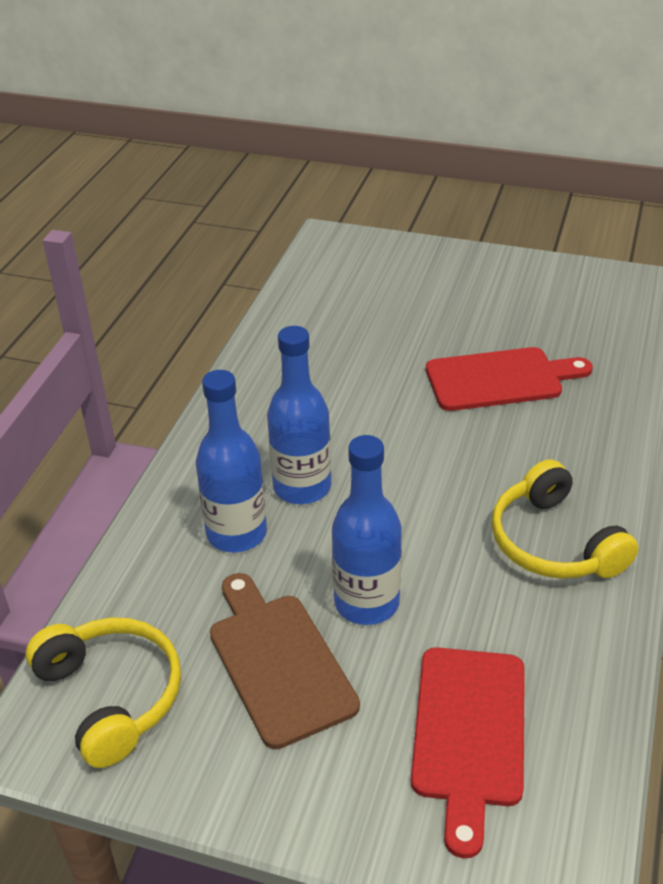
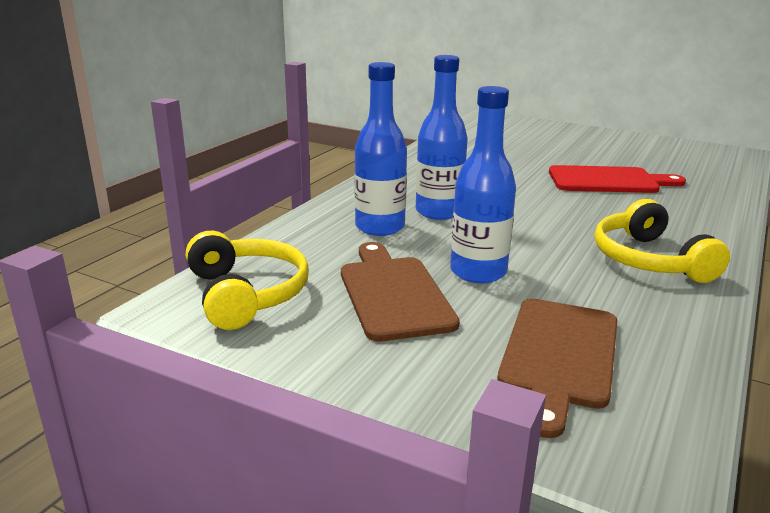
camera: 10 degrees right, 15 degrees down
red cutting board [411,647,525,858] -> brown cutting board [497,299,618,438]

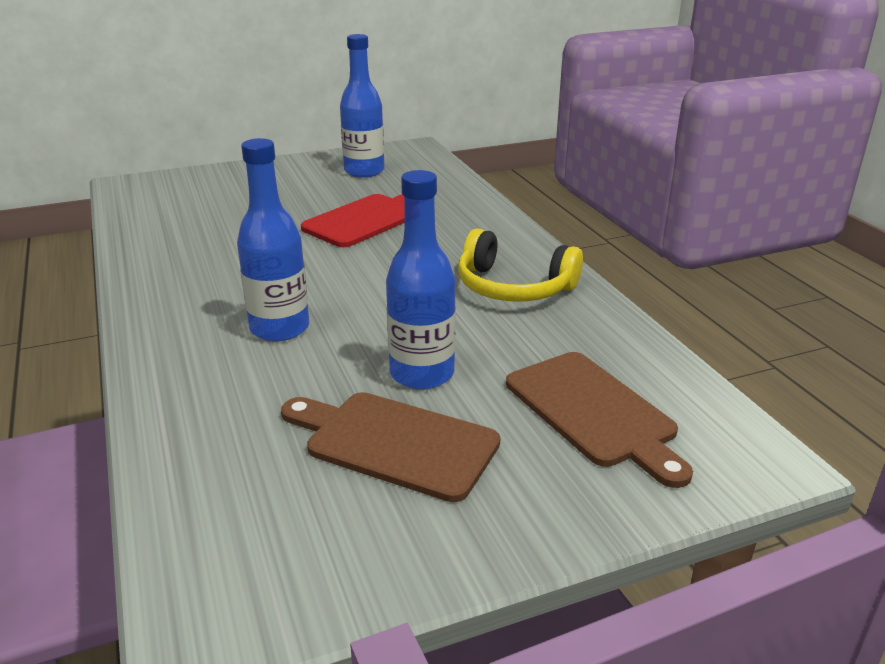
camera: 50 degrees left, 5 degrees up
yellow headphones [186,231,309,330] -> none
blue bottle [354,62,407,236] -> blue bottle moved to [340,34,384,178]

